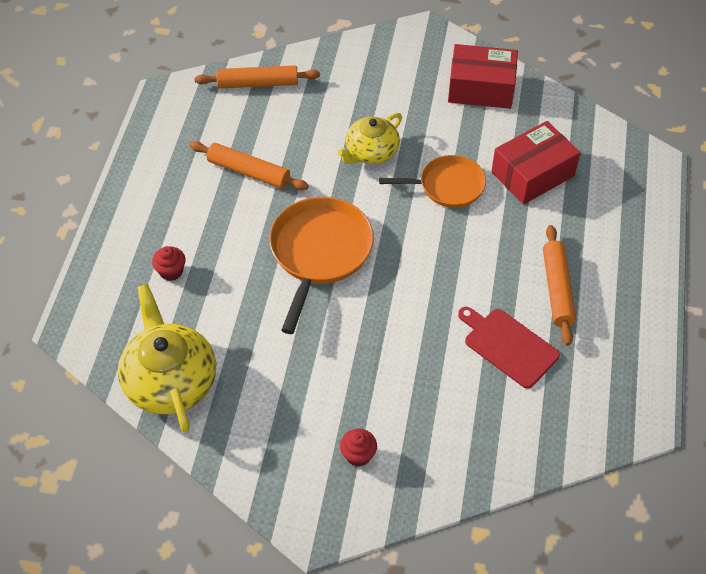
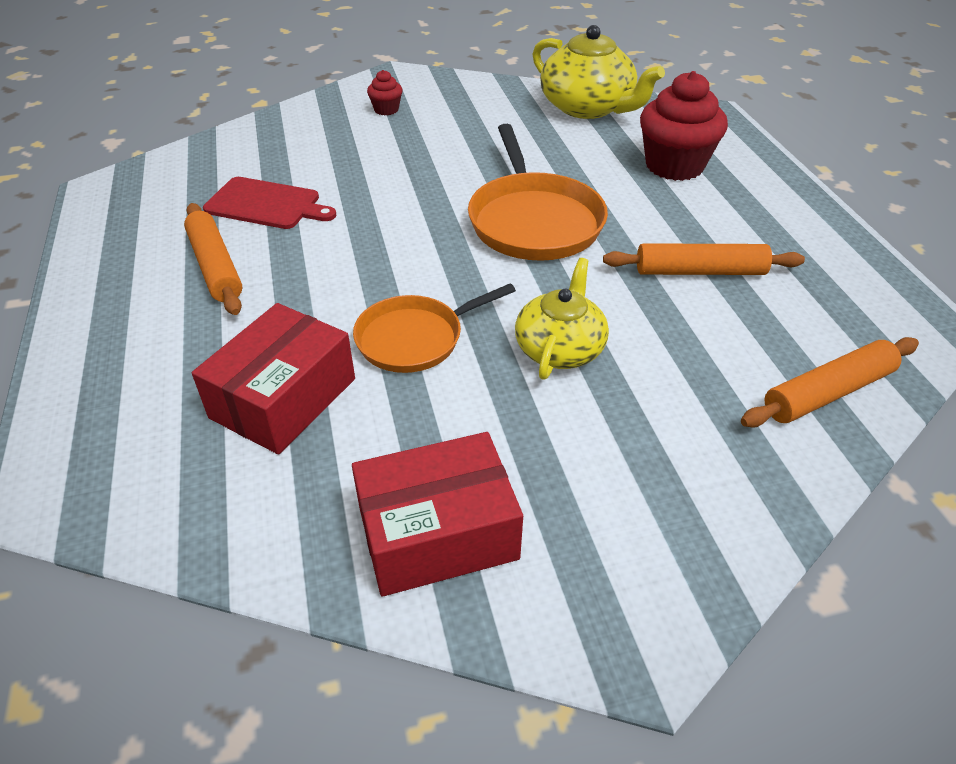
camera: 155 degrees right, 10 degrees down
red cupcake [152,246,186,281] -> red cupcake [640,71,728,181], size x2.13

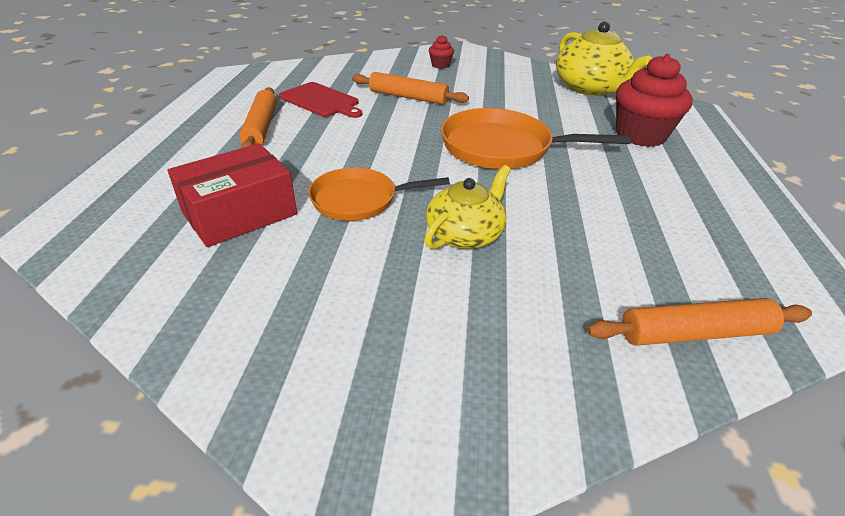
camera: 20 degrees right, 5 degrees down
red box [352,432,523,597] -> none
orange pan [468,124,608,261] -> orange pan turned 90 degrees clockwise [441,108,631,169]
orange rolling pin [603,243,805,275] -> orange rolling pin moved to [352,72,469,105]

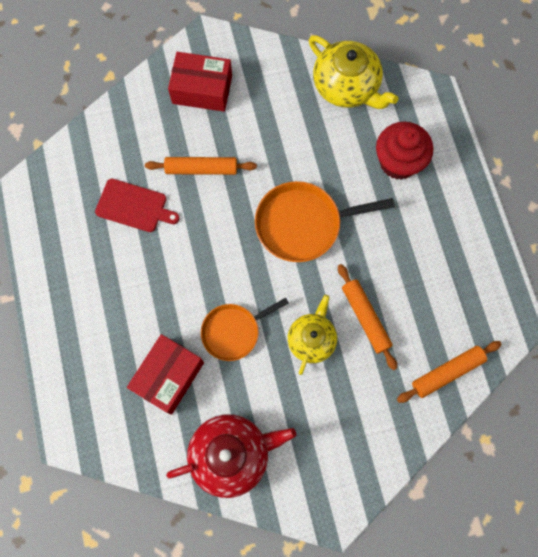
camera: 20 degrees left, 35 degrees up
orange rolling pin [239,87,277,148] -> orange rolling pin moved to [338,264,397,370]
red cupcake [429,35,454,69] -> red box [168,52,232,112]
none -> red teapot [166,414,296,498]

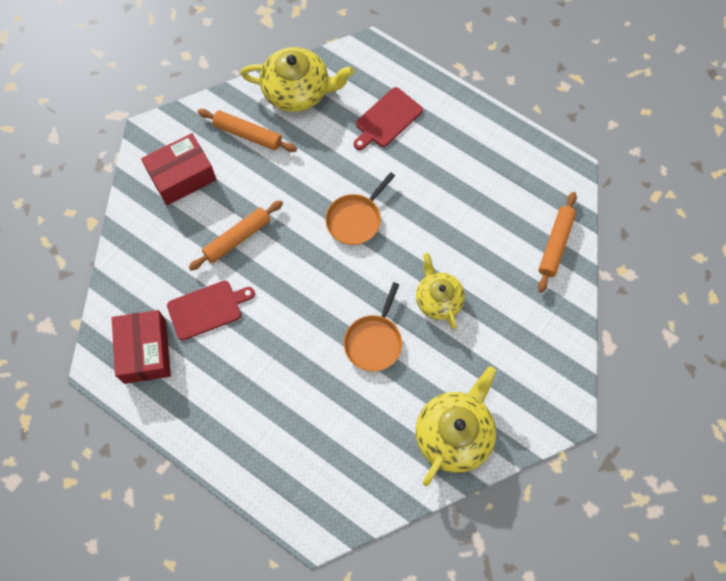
camera: 40 degrees left, 5 degrees down
red box [127,334,204,415] -> red box moved to [112,310,171,384]
red teapot [166,414,296,498] -> yellow teapot [416,366,497,486]
orange pan [255,181,395,262] -> orange pan [325,172,395,245], size x0.65
orange rolling pin [338,264,397,370] -> orange rolling pin moved to [198,109,297,152]
red cupcake [376,122,433,180] -> red cutting board [354,87,423,150]

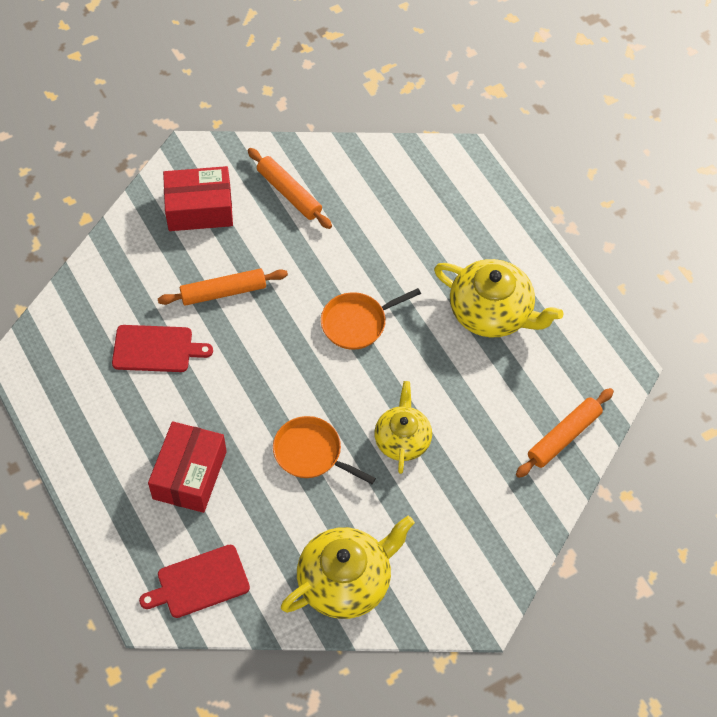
camera: 25 degrees right, 10 degrees down
red box [112,310,171,384] -> red box moved to [148,421,227,513]
yellow teapot [241,47,354,112] -> yellow teapot moved to [434,259,563,337]
orange pan [344,282,402,371] -> orange pan turned 75 degrees clockwise [273,416,376,484]
red cutting board [354,87,423,150] -> red cutting board moved to [139,545,250,618]

